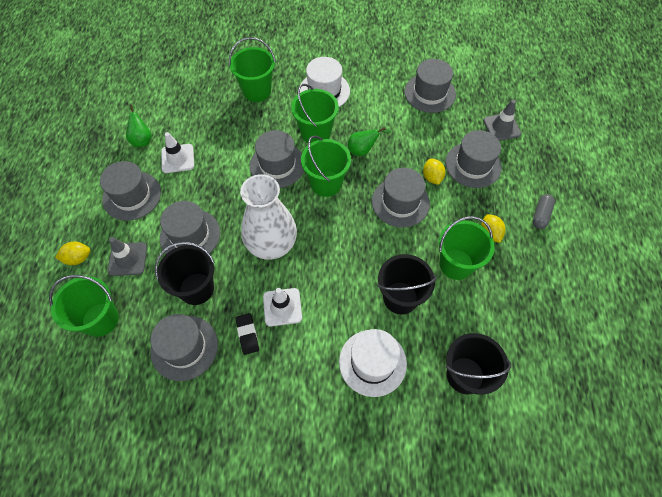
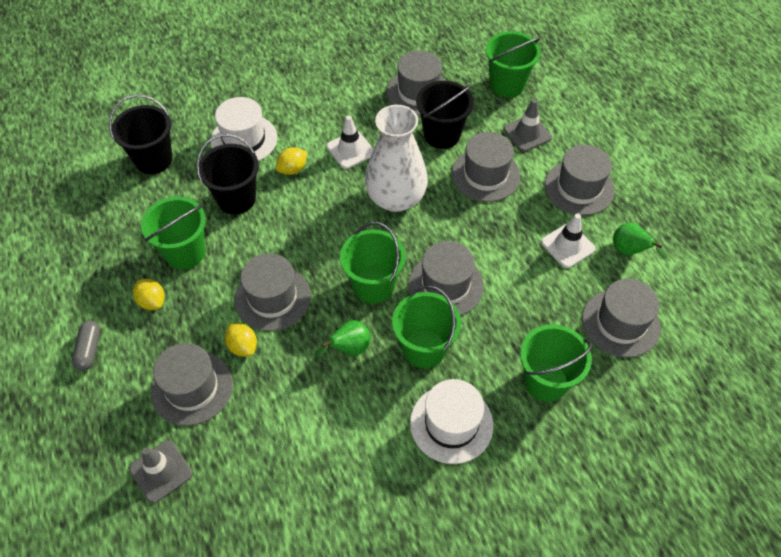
camera: 155 degrees right, 5 degrees down
yellow lemon [55,242,91,265] -> yellow lemon moved to [276,147,307,175]
black eraser [236,313,259,355] -> none
grey hat [404,59,456,113] -> grey hat moved to [582,279,661,358]

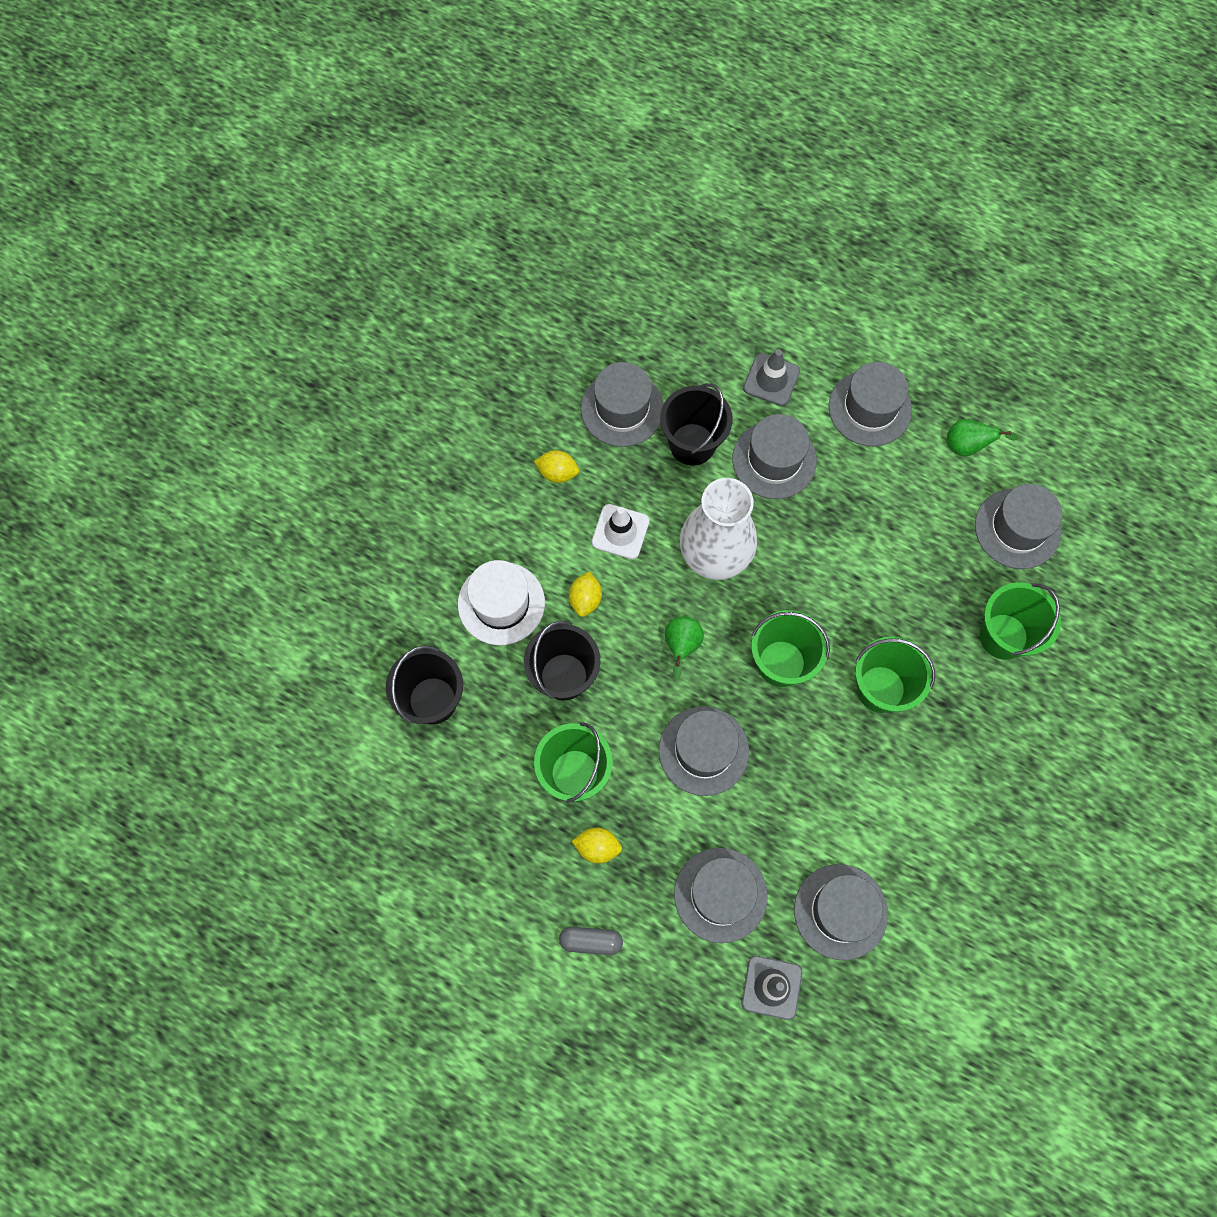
camera: 40 degrees left, 15 degrees up
grey capsule [72,321,100,371] -> grey capsule turned 45 degrees counterclockwise [559,927,623,955]
yellow lemon [225,323,257,357] -> yellow lemon moved to [534,450,579,483]
green pear [315,320,370,358] -> green pear moved to [665,616,704,680]
grey hat [408,241,484,316] -> grey hat moved to [794,864,888,960]
white hat [410,379,493,464] -> none
green bucket [486,31,541,97] -> none
white traffic cone [541,214,596,268] -> none

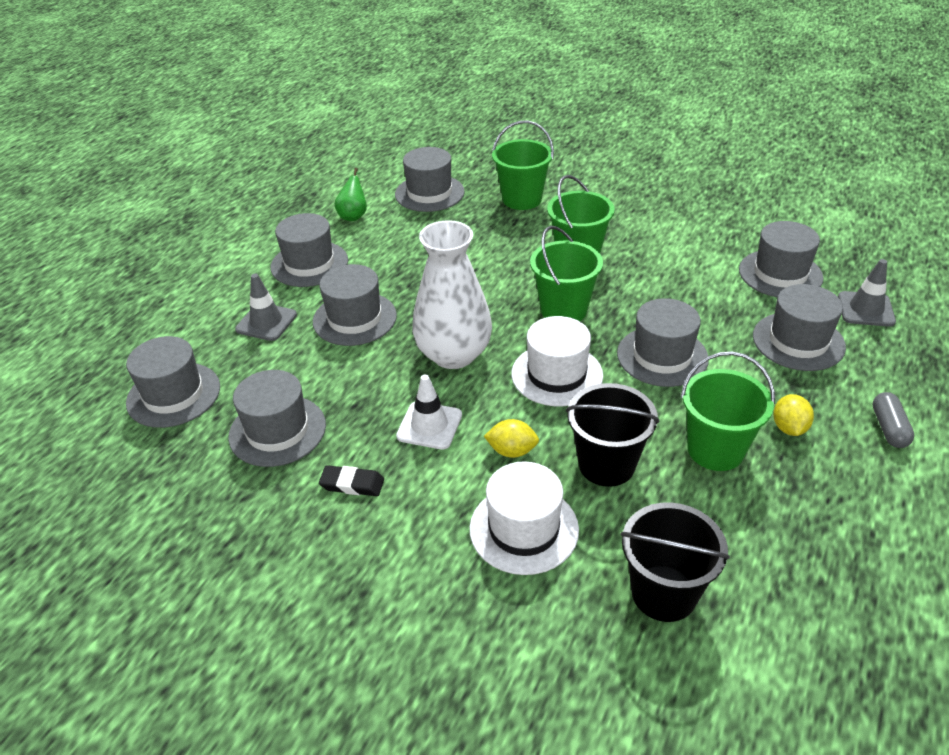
camera: 90 degrees left, 30 degrees down
yellow lemon [534,450,579,483] -> black eraser [319,465,384,496]
black bucket [660,383,733,466] -> none
green pear [665,616,704,680] -> white hat [511,316,603,406]
none -> grey hat [126,336,220,428]

